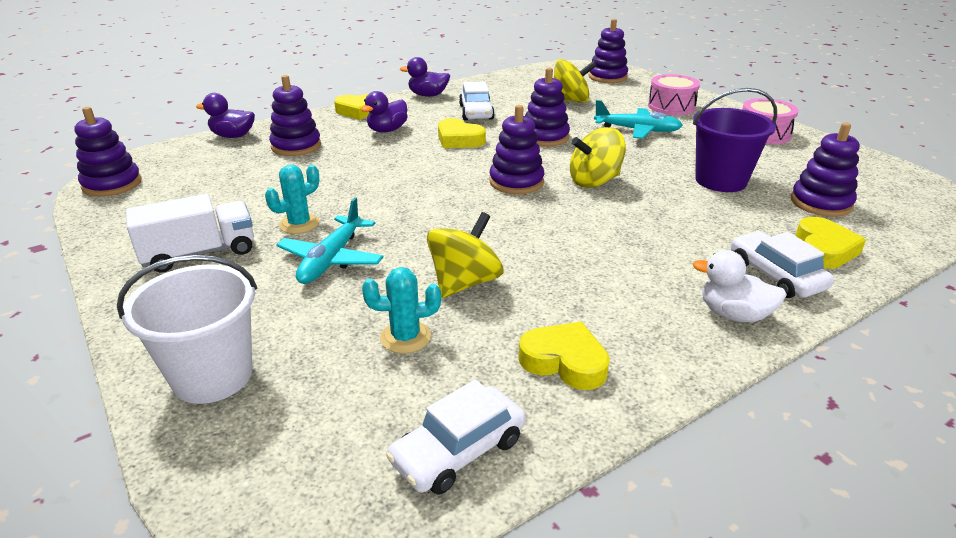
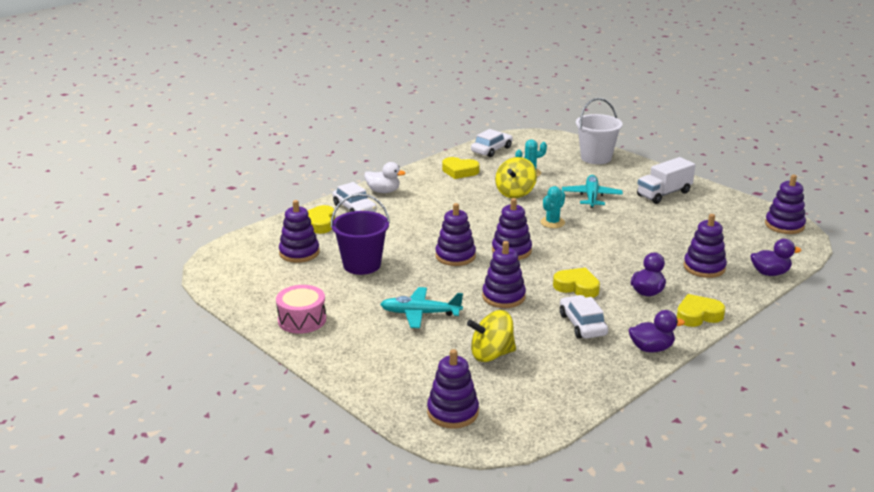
camera: 170 degrees right, 5 degrees down
turquoise cactus [265,165,319,234] -> turquoise cactus moved to [540,186,565,228]
yellow spinning top [570,127,626,188] -> purple stacking toy [435,203,476,266]
pink drum [648,74,700,115] -> none

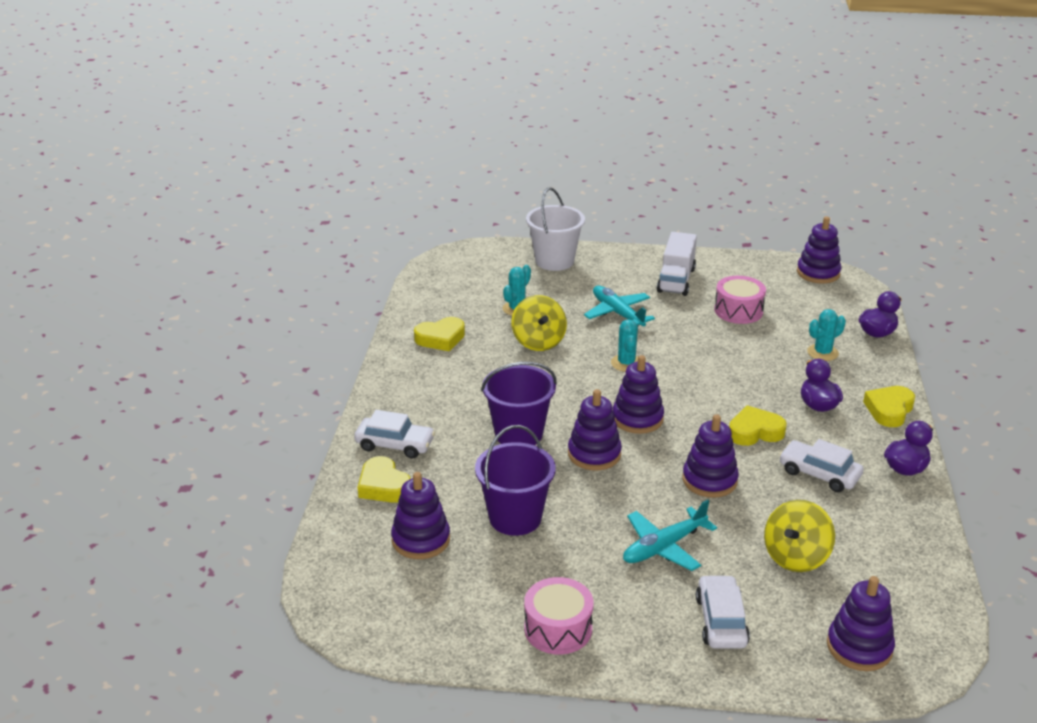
camera: 40 degrees left, 5 degrees up
white duck [364,162,406,193] -> none
white car [471,129,513,157] -> white car moved to [696,575,750,649]
purple stacking toy [683,214,727,278] -> turquoise cactus [807,309,846,361]
none -> purple bucket [481,362,557,445]
none -> pink drum [714,276,766,324]

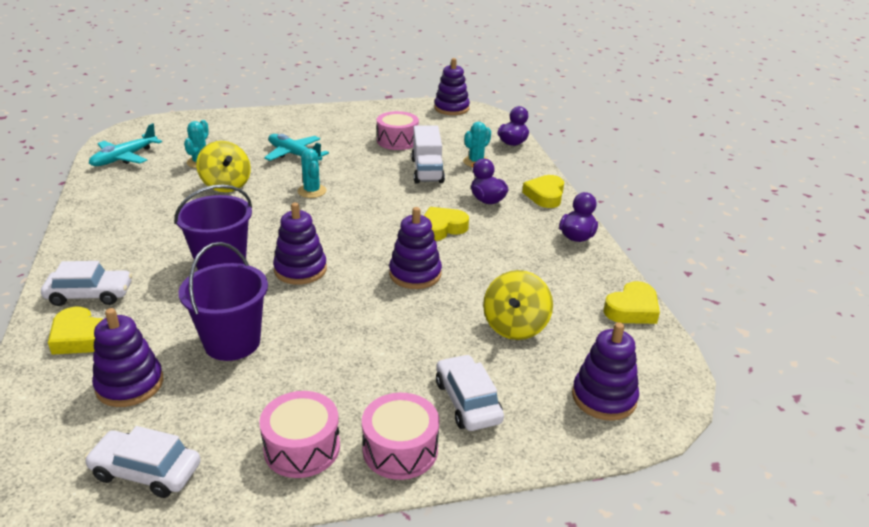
camera: 20 degrees left, 0 degrees up
yellow heart [414,317,465,351] -> yellow heart moved to [604,281,660,324]
white bucket [526,188,585,271] -> none
purple stacking toy [613,355,664,434] -> none
turquoise plane [623,499,717,571] -> turquoise plane moved to [89,123,162,166]
white truck [657,232,697,296] -> white truck moved to [411,125,445,184]
white car [779,439,864,492] -> white car moved to [84,426,201,498]
none -> pink drum [362,393,439,480]

